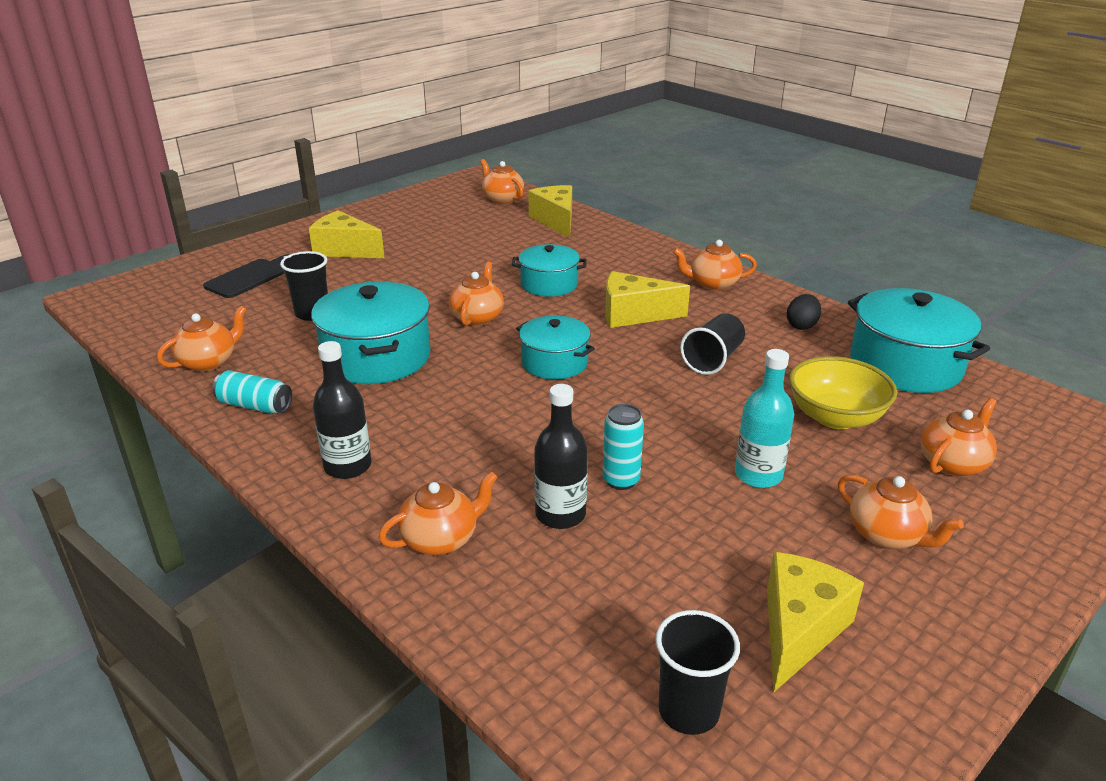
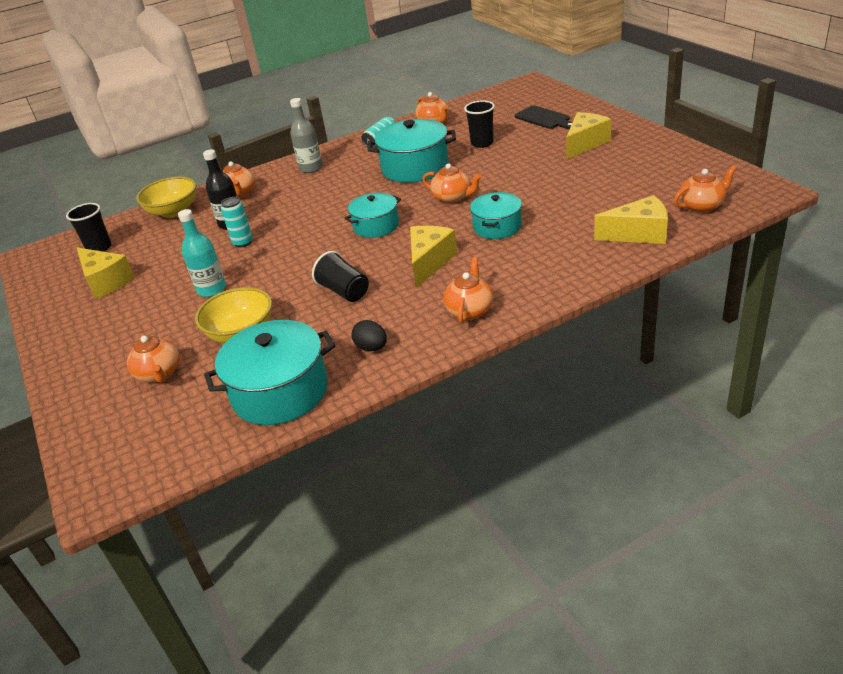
camera: 110 degrees right, 5 degrees up
black bottle [313,341,371,479] -> grey bottle [290,98,323,173]
orange teapot [838,474,964,549] -> none
none -> yellow bowl [136,177,197,218]

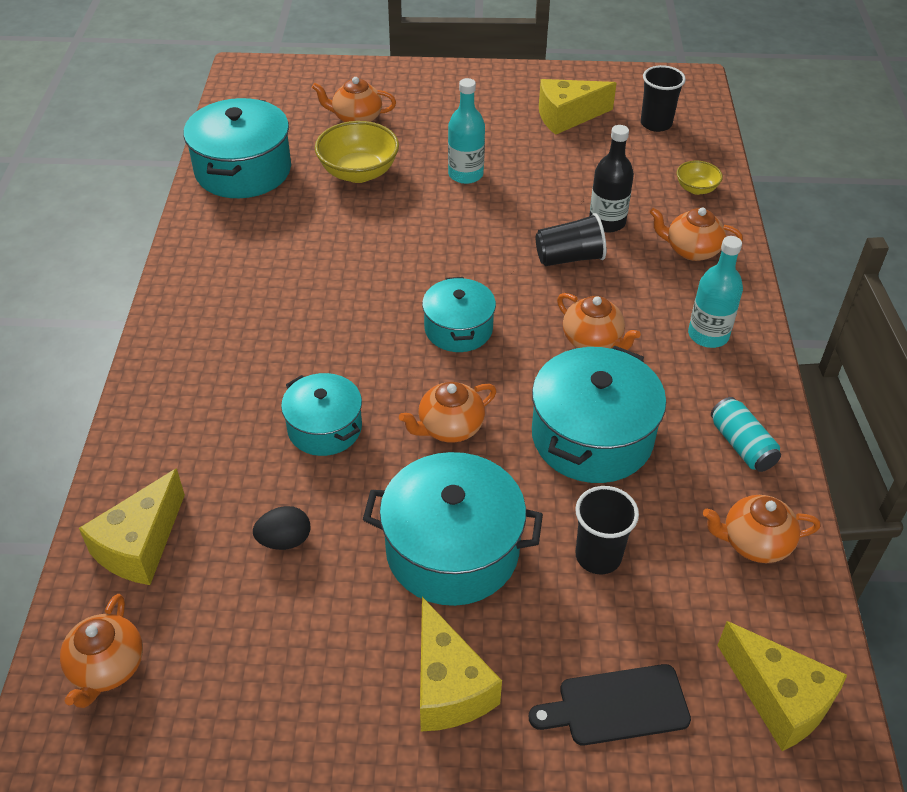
camera: 115 degrees right, 10 degrees up
yellow bowl [136,177,197,218] -> yellow bowl [677,161,723,195], size x0.54
turquoise can [221,197,253,248] -> none
grey bottle [290,98,323,173] -> turquoise bottle [688,236,743,348]
black cup [312,251,369,302] -> black cup moved to [536,213,606,266]
black egg [351,320,387,351] -> black egg moved to [253,506,311,550]
yellow cheese [410,226,457,288] -> yellow cheese moved to [717,621,847,751]
orange teapot [444,257,494,324] -> orange teapot moved to [557,293,641,350]
none -> turquoise pot [363,452,543,606]

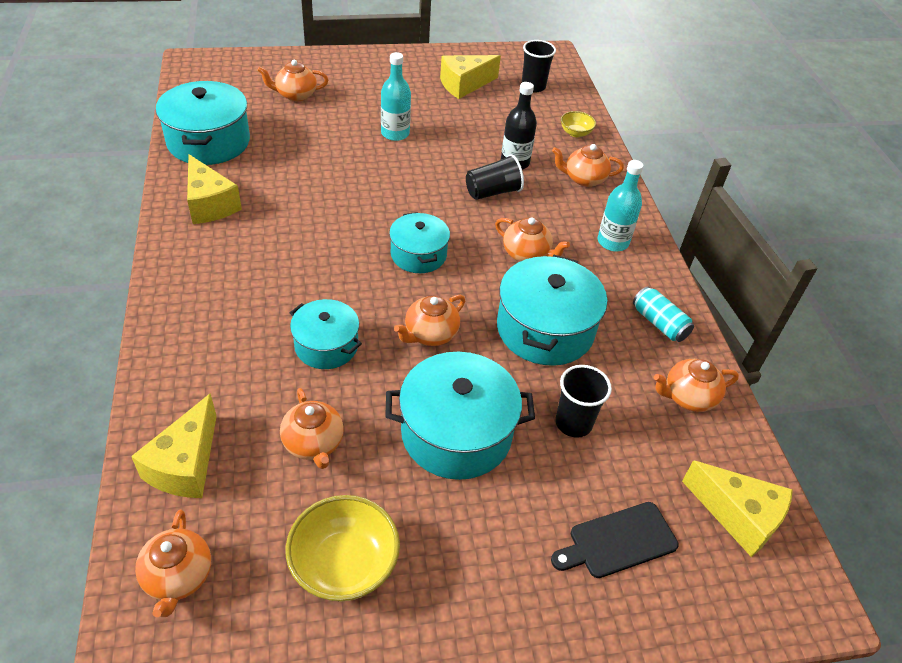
camera: 15 degrees left, 0 degrees up
black egg [253,506,311,550] -> orange teapot [280,388,344,469]
yellow bowl [315,121,399,183] -> yellow bowl moved to [286,495,400,601]
yellow cheese [420,597,502,732] -> yellow cheese moved to [187,154,242,224]

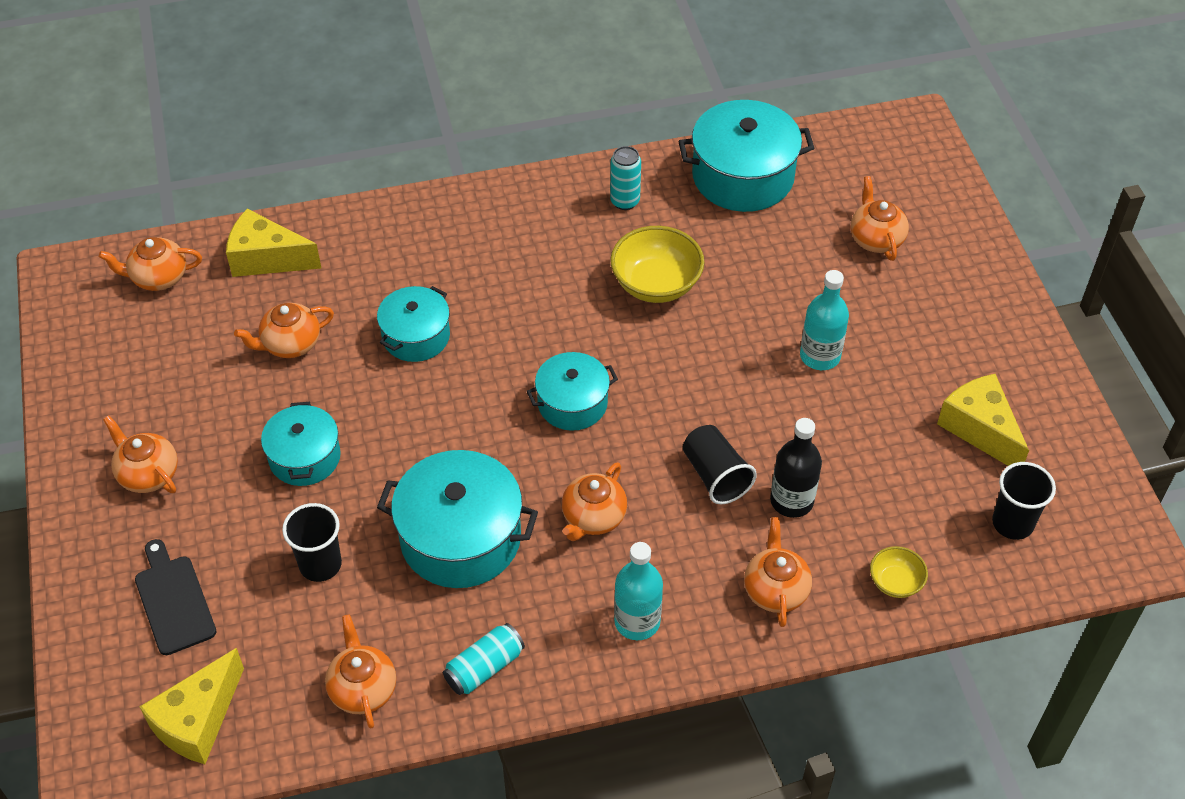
camera: 90 degrees right, 5 degrees up
yellow cheese [187,154,242,224] -> turquoise can [610,146,641,210]
yellow bowl [286,495,400,601] -> yellow bowl moved to [610,226,704,303]
turquoise pot [385,352,535,480] -> turquoise pot [261,402,341,486], size x0.61
orange teapot [394,295,465,346] -> orange teapot moved to [103,416,178,493]

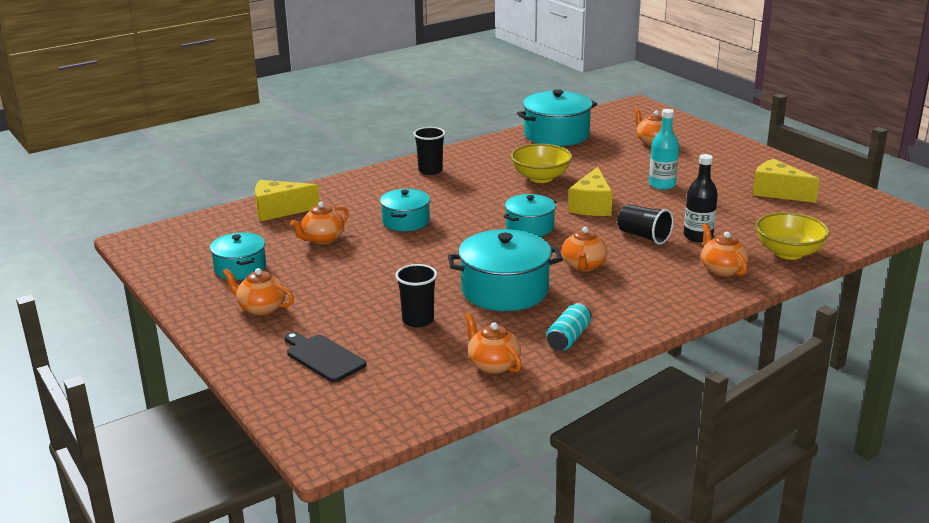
camera: 20 degrees left, 25 degrees down
orange teapot [99,237,202,291] -> none
yellow cheese [139,648,244,764] -> yellow cheese moved to [568,167,613,216]
turquoise pot [261,402,341,486] -> turquoise pot moved to [210,232,266,280]
turquoise can [610,146,641,210] -> none
turquoise bottle [614,542,663,640] -> none
yellow bowl [870,546,928,598] -> yellow bowl [756,212,830,260], size x1.85
black cup [992,462,1056,540] -> black cup moved to [413,127,445,175]

